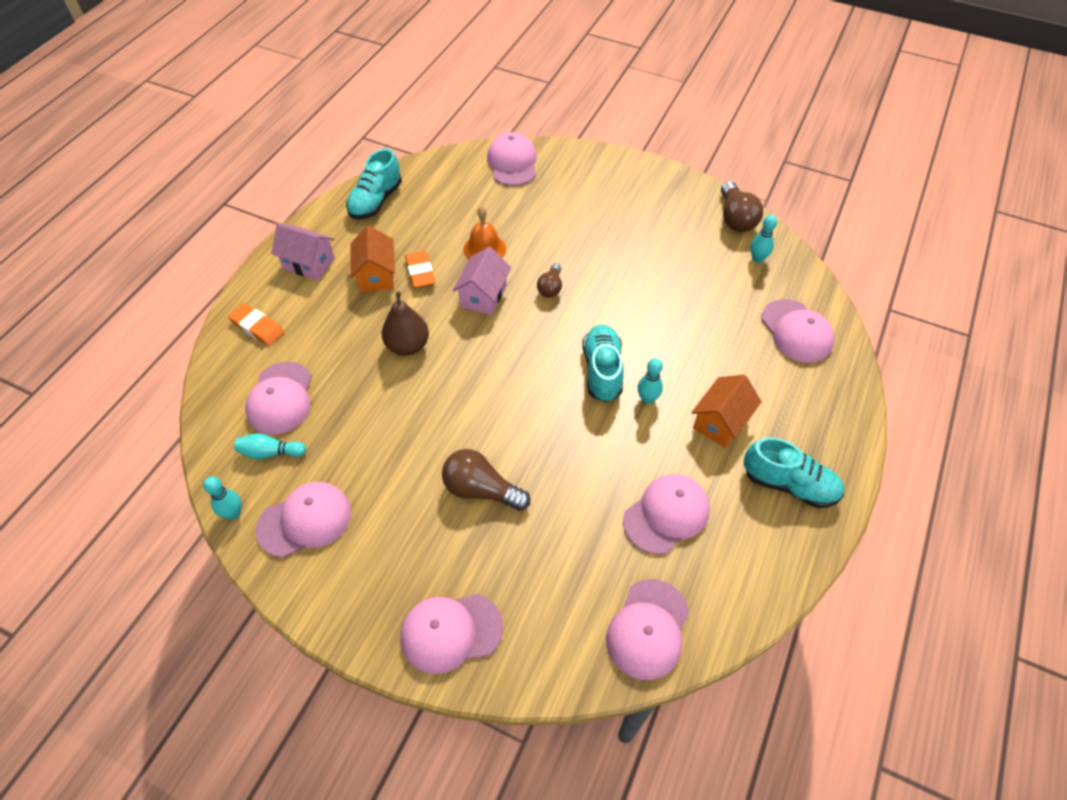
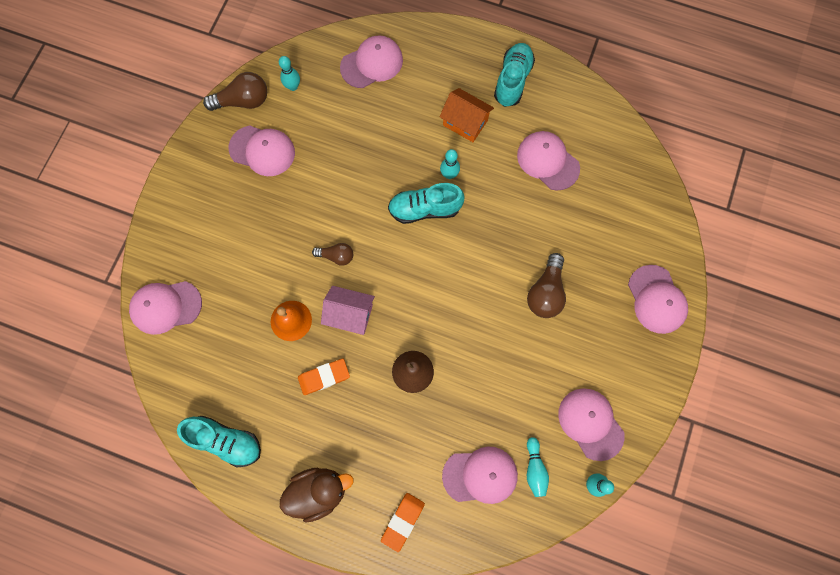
camera: 95 degrees left, 20 degrees up
pink house [271,223,335,281] -> brown duck [280,467,354,523]
orange house [350,226,395,292] -> none
pink cap [606,579,689,680] -> pink cap moved to [229,125,295,176]

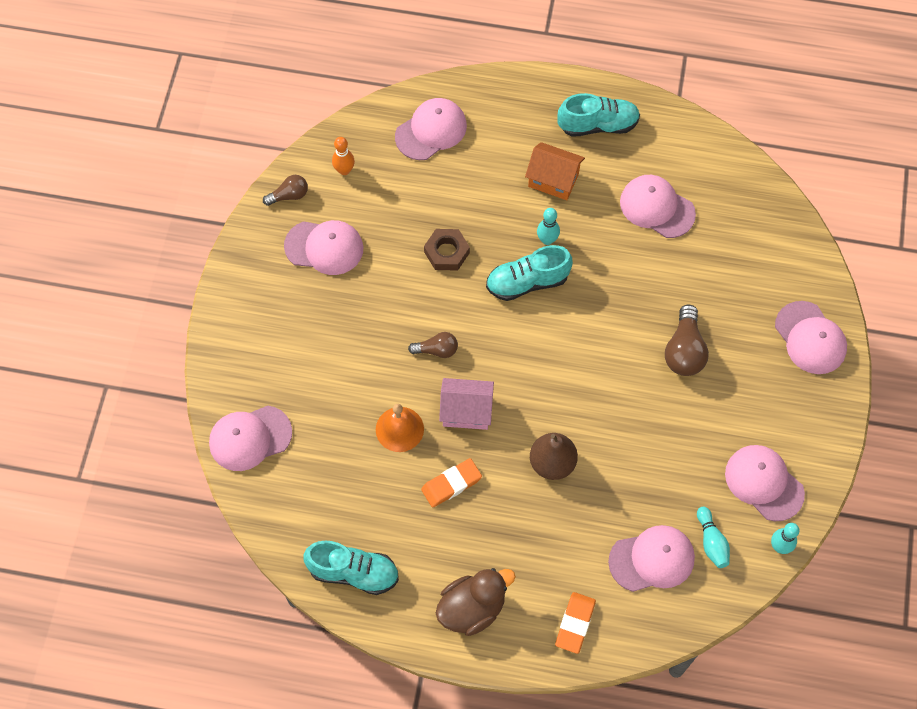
camera: 10 degrees left, 10 degrees down
brown light bulb [203,72,267,111] -> brown light bulb [263,175,308,206], size x0.61
turquoise bowling pin [279,56,300,91] -> orange bowling pin [332,137,355,175]
turquoise shoe [494,43,535,107] -> turquoise shoe turned 75 degrees clockwise [557,93,640,137]
none -> brown nut [424,229,470,271]

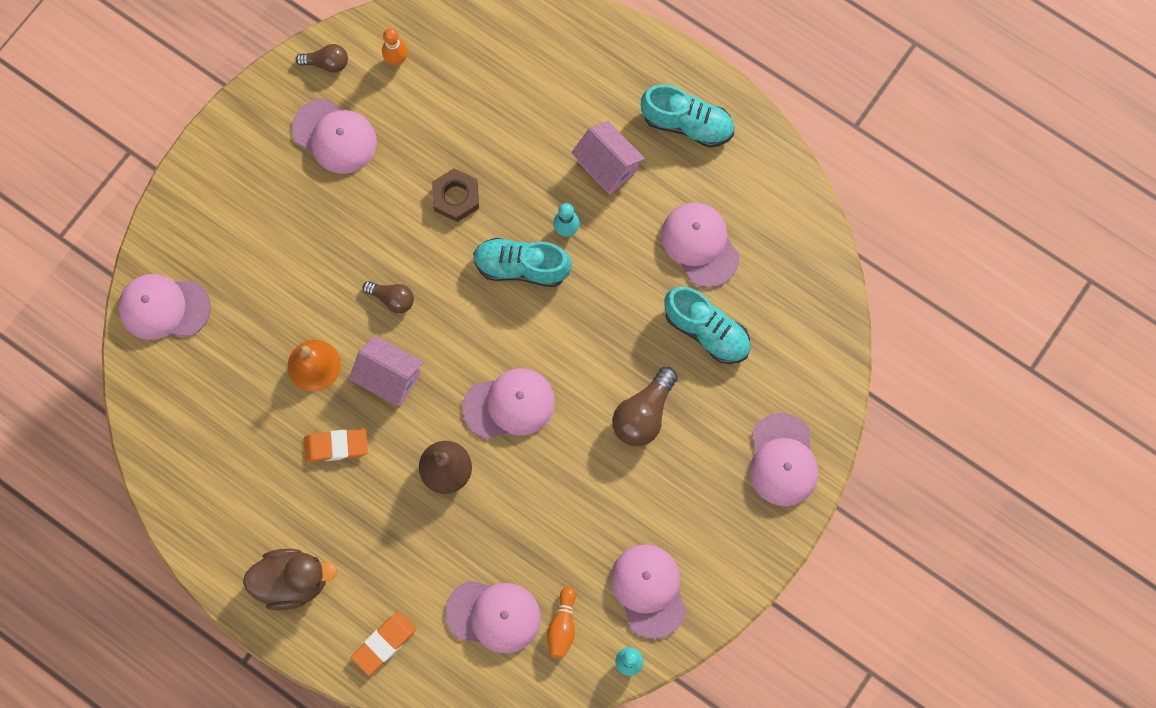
camera: 25 degrees right, 10 degrees up
turquoise shoe [303,541,399,595] -> turquoise shoe moved to [664,287,750,364]
pink cap [395,98,467,160] -> pink cap moved to [462,368,555,439]
orange house [525,142,585,200] -> pink house [571,121,645,195]
turquoise bowling pin [697,507,730,568] -> orange bowling pin [547,586,576,659]

